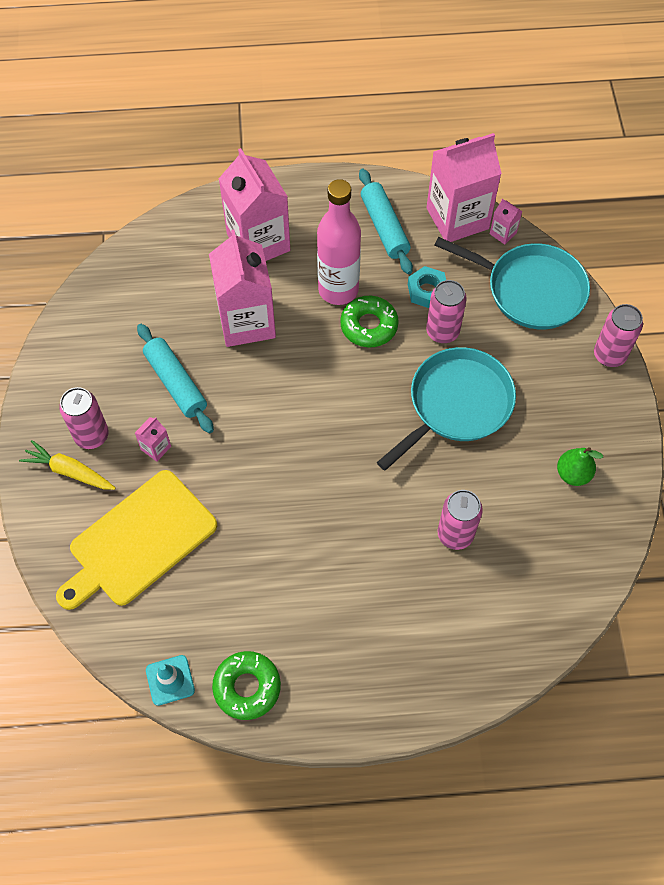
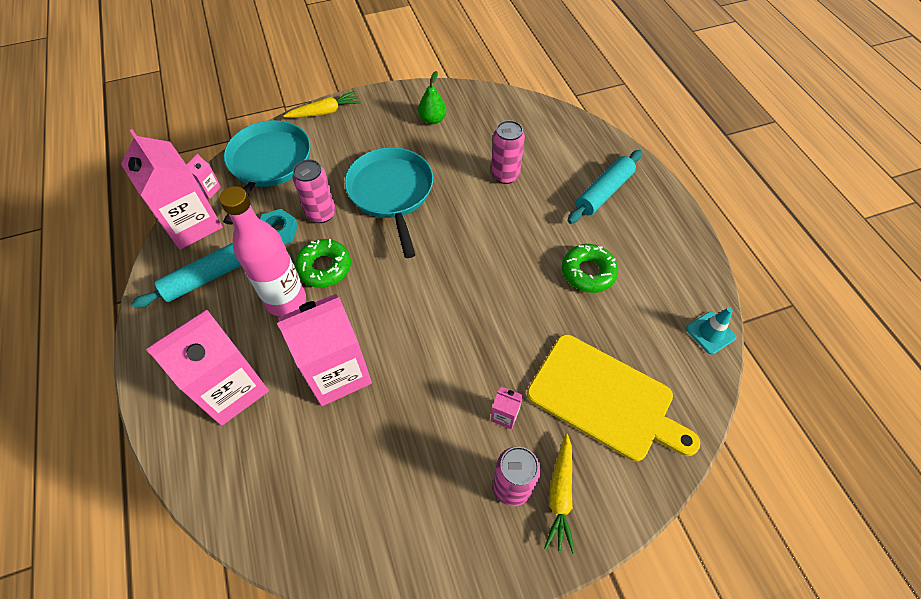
camera: 105 degrees left, 5 degrees down
turquoise rolling pin [137,324,214,434] -> turquoise rolling pin moved to [568,150,642,224]
green donut [212,651,281,720] -> green donut moved to [562,244,618,293]
turquoise pan [377,347,516,471] -> turquoise pan turned 45 degrees clockwise [345,147,433,258]
pink can [594,304,643,367] -> yellow carrot [283,91,360,118]

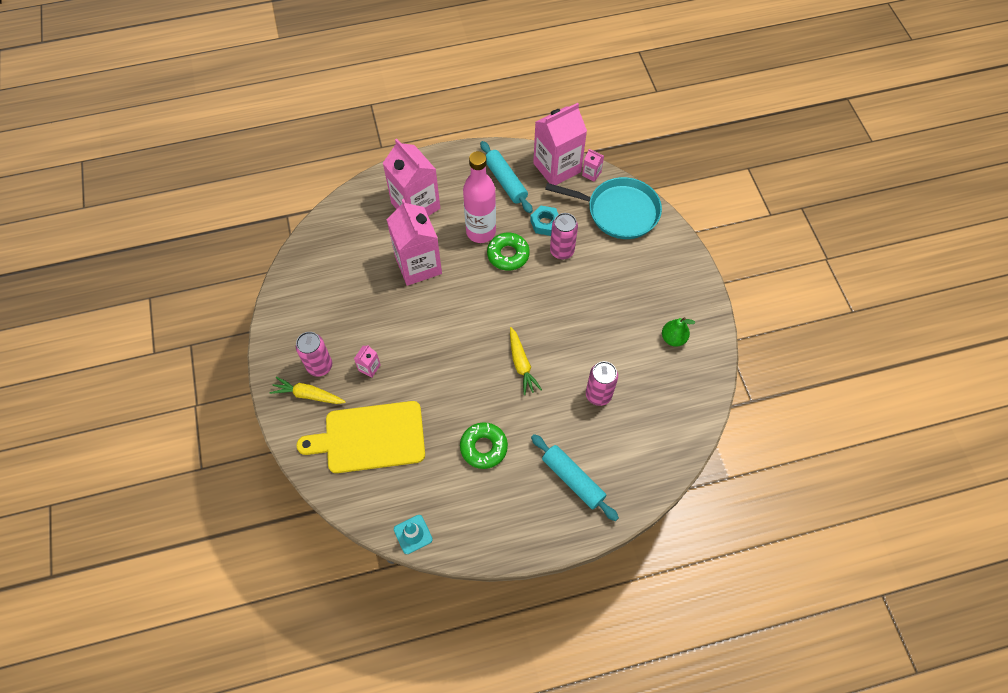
camera: 95 degrees right, 5 degrees up
yellow carrot [283,91,360,118] -> yellow carrot moved to [510,327,542,395]
turquoise pan [345,147,433,258] -> none
yellow cutting board [527,334,700,461] -> yellow cutting board turned 45 degrees clockwise [296,401,425,473]

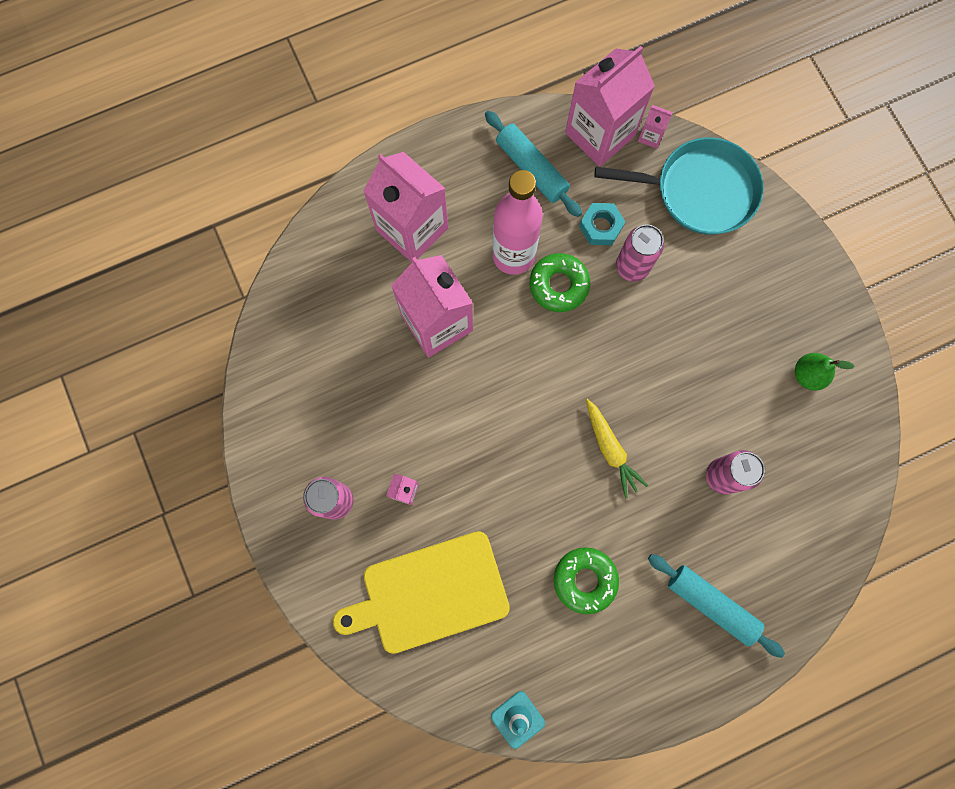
camera: 10 degrees left, 15 degrees up
yellow carrot [270,376,346,404] -> none

